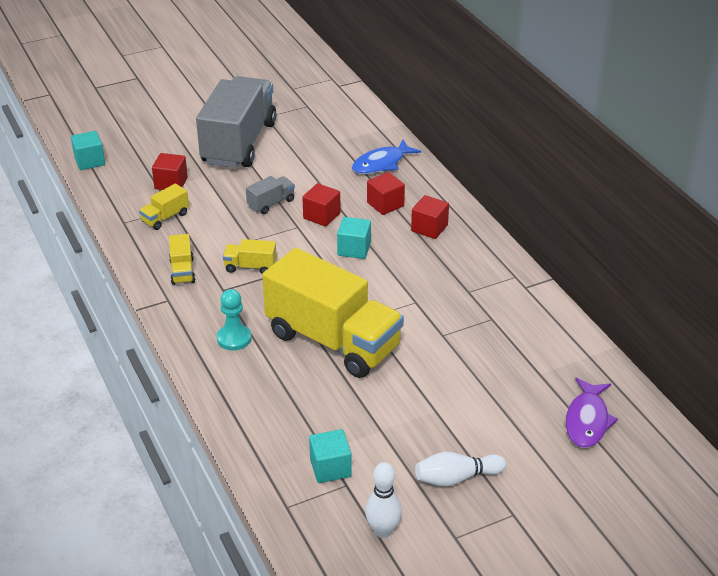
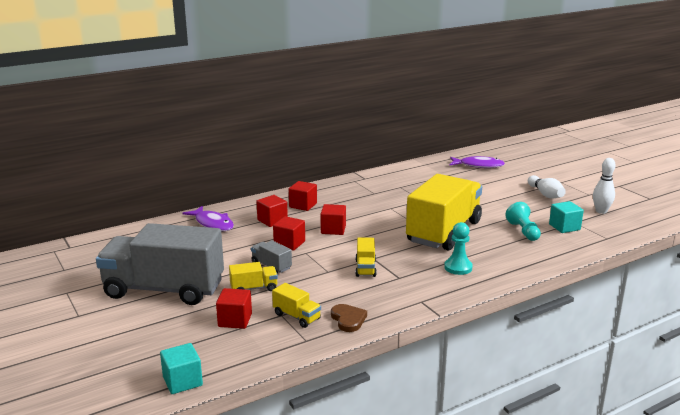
camera: 95 degrees left, 15 degrees down
yellow truck [169,234,195,285] -> yellow truck moved to [229,262,278,291]
turquoise cube [337,217,371,259] -> red cube [320,204,346,235]
blue fish [352,140,421,174] -> purple fish [182,206,234,231]
none -> brown heart [331,304,367,332]
none -> turquoise pawn [505,202,541,241]

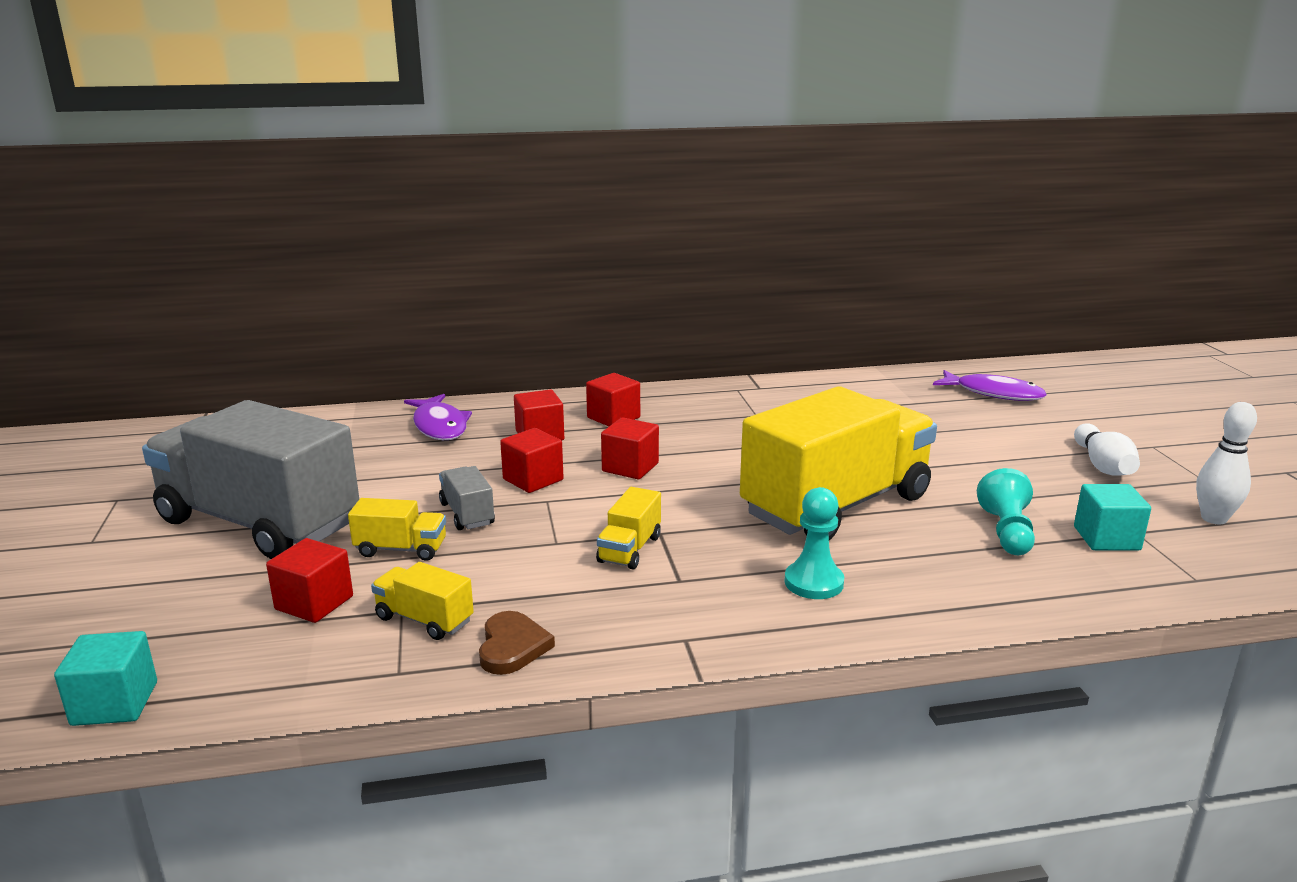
camera: 20 degrees right, 0 degrees up
yellow truck [272,283,321,328] -> yellow truck turned 150 degrees clockwise [371,562,474,640]

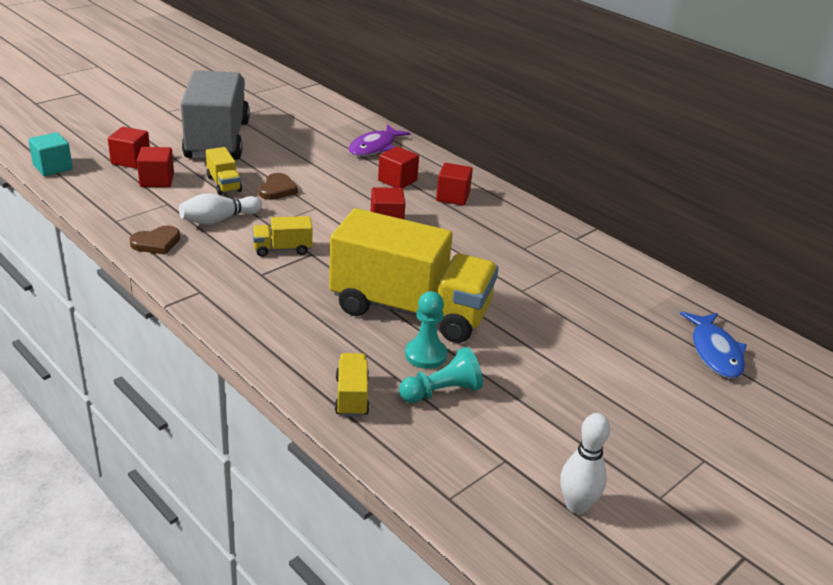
camera: 55 degrees right, 10 degrees up
yellow truck [371,562,474,640] -> yellow truck moved to [335,353,369,417]
grey truck [439,466,495,530] -> brown heart [259,173,298,200]
red cube [500,428,564,493] -> red cube moved to [108,127,150,169]
turquoise pawn [784,487,844,599] -> turquoise pawn moved to [405,291,447,369]
purple fish [933,370,1047,401] -> blue fish [680,312,747,378]
white bowling pin [1074,423,1140,475] -> white bowling pin moved to [179,193,262,225]
turquoise cube [1074,484,1151,551] -> none

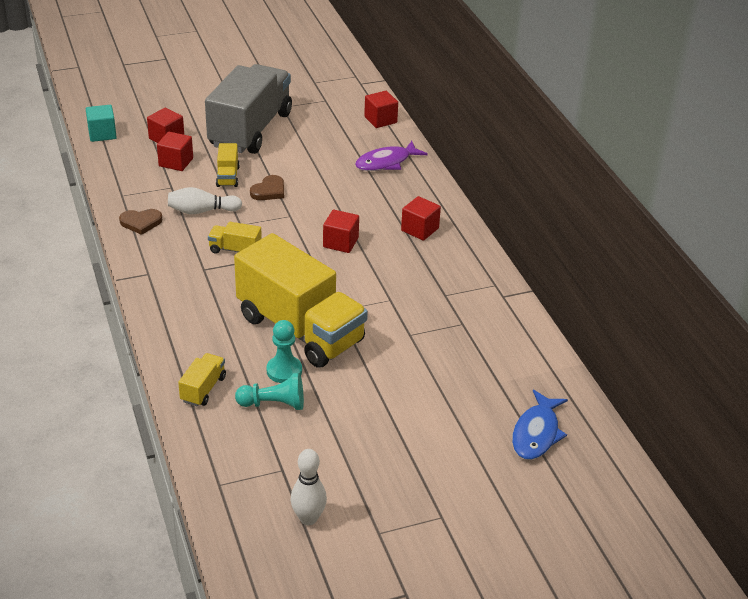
camera: 25 degrees right, 5 degrees up
red cube [378,146,419,188] -> red cube moved to [364,91,398,128]

